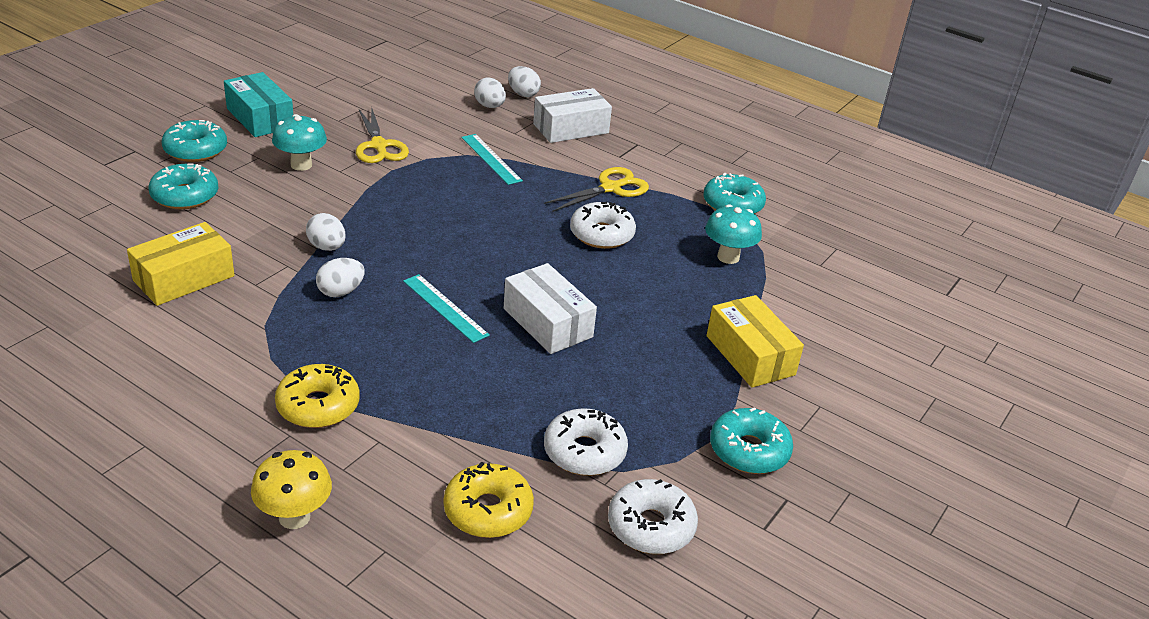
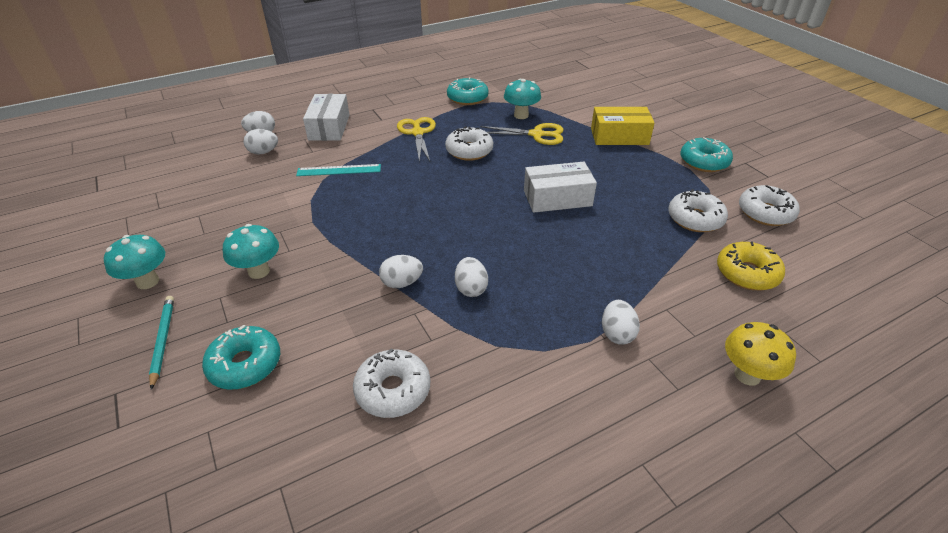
camera: 60 degrees left, 5 degrees up
yellow box [127,222,234,306] -> white donut [353,349,430,418]
turquoise donut [162,120,227,162] -> turquoise pencil [149,296,174,390]
turquoise box [224,72,293,137] -> turquoise mushroom [104,235,165,289]
yellow donut [275,364,360,428] -> white egg [602,300,640,345]
yellow scissors [356,106,409,163] -> yellow scissors moved to [480,123,564,145]
turquoise ruler [403,274,490,343] -> none

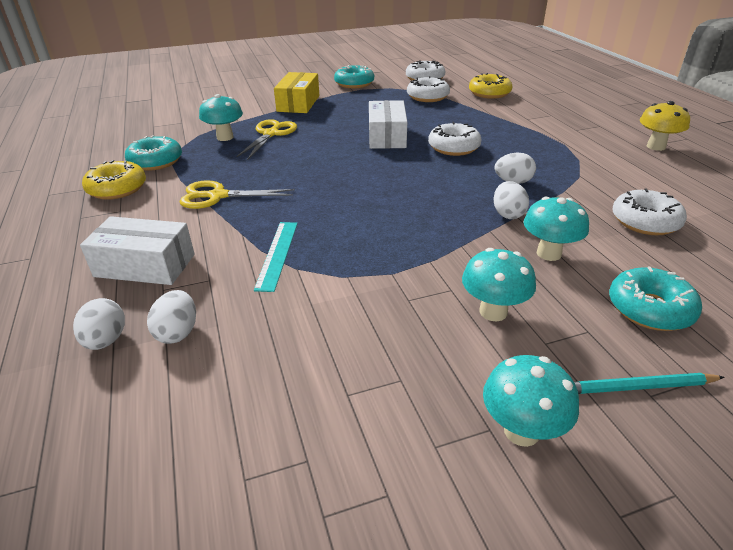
camera: 80 degrees left, 5 degrees down
white donut [445,126,493,161] -> white donut moved to [428,122,482,156]
white egg [602,300,640,345] -> none
yellow mushroom [725,322,796,386] -> yellow mushroom moved to [640,101,690,151]
none -> yellow donut [82,160,146,200]
none -> turquoise mushroom [524,197,589,261]

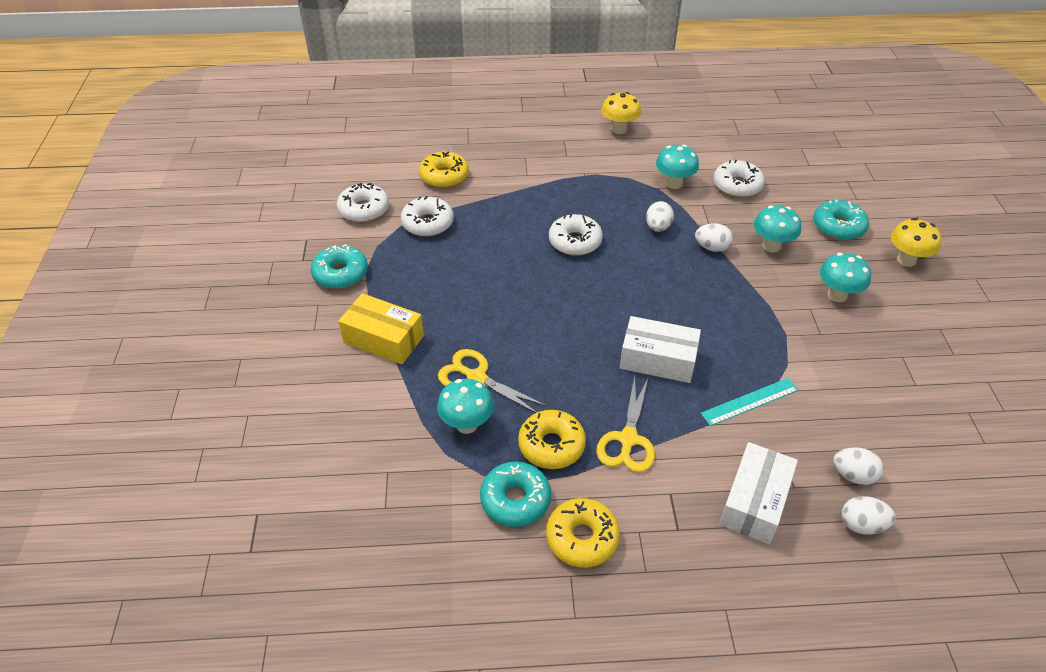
camera: 75 degrees left, 10 degrees up
turquoise ruler [254,222,298,292] -> turquoise ruler turned 45 degrees counterclockwise [701,378,798,426]
white box [369,100,407,149] -> white box moved to [620,316,701,383]
turquoise mushroom [483,355,579,447] -> turquoise mushroom moved to [656,145,699,189]
turquoise pencil [574,373,725,394] -> yellow mushroom [891,218,941,267]
none -> yellow donut [518,410,586,469]

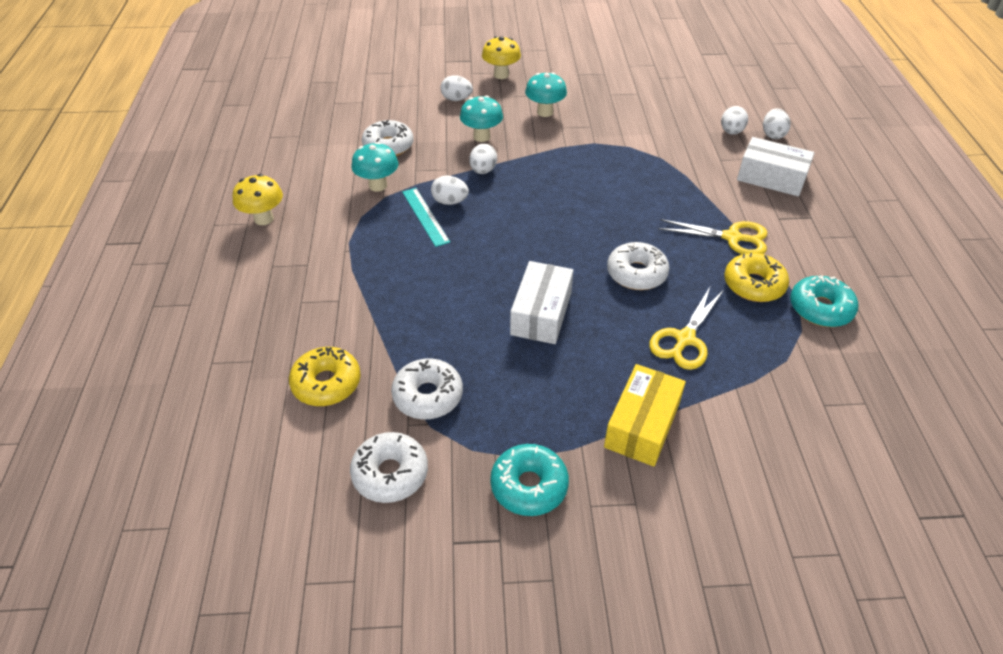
camera: 90 degrees left, 0 degrees up
turquoise mushroom [437,379,494,434] -> none
yellow donut [546,498,620,568] -> none
white donut [549,214,603,256] -> white donut moved to [607,242,670,290]
white box [620,316,701,383] -> white box moved to [510,261,573,344]
turquoise ruler [701,378,798,426] -> turquoise ruler moved to [402,188,450,247]
turquoise donut [813,200,869,240] -> white egg [440,75,473,101]

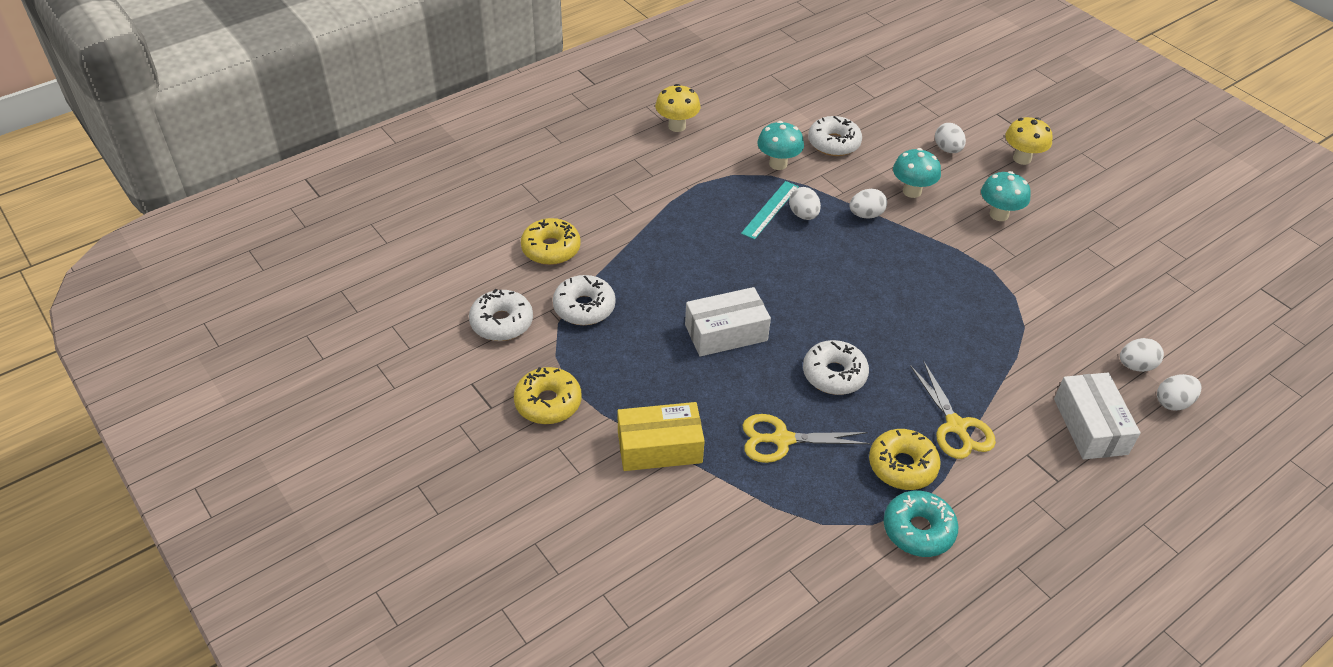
camera: 55 degrees right, 0 degrees up
turquoise donut [490,444,569,516] -> yellow donut [514,367,582,424]

